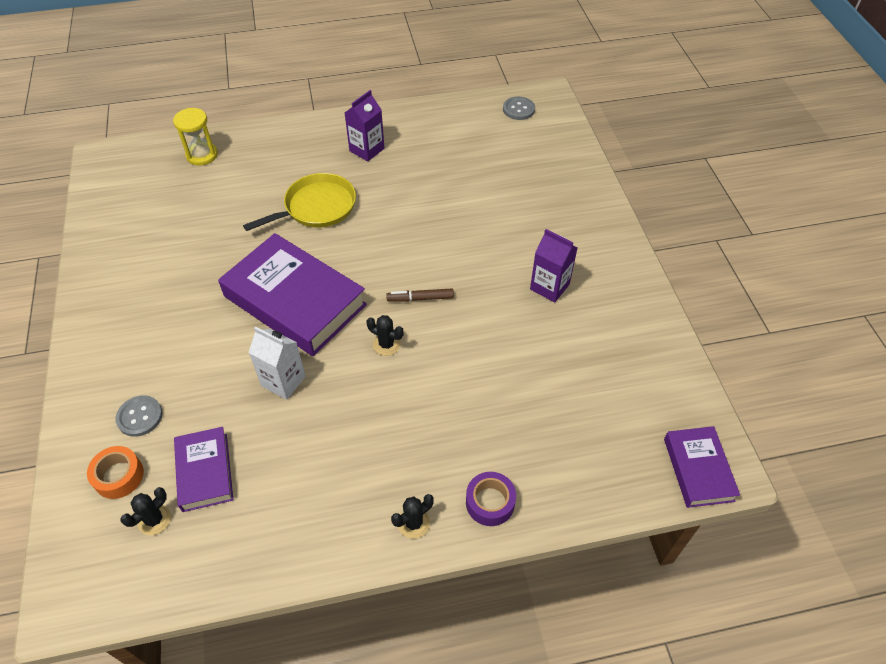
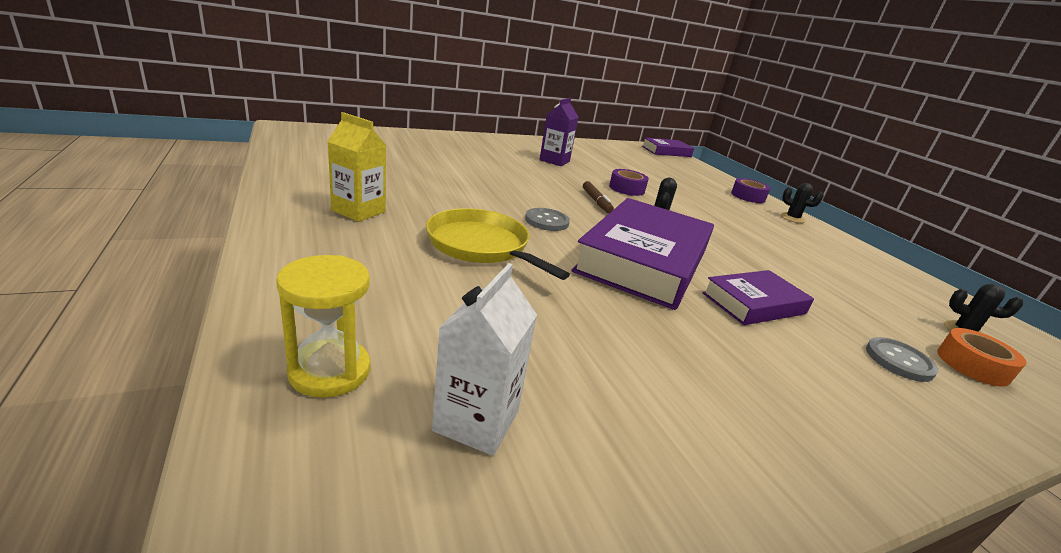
camera: 105 degrees left, 25 degrees down
purple book [174,427,233,512] -> purple book moved to [702,270,814,325]
white carton [248,327,306,400] -> white carton moved to [432,263,537,456]
purple carton [345,90,385,161] -> yellow carton [327,112,387,222]
grey button [503,97,535,120] -> grey button moved to [525,208,570,231]
none -> purple tape [609,169,649,196]

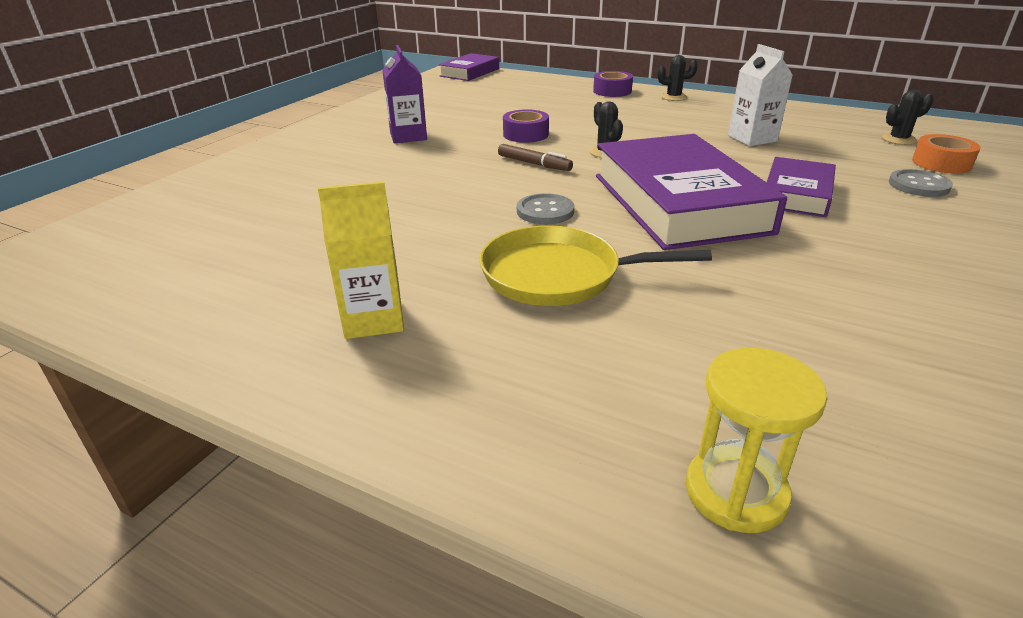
camera: 35 degrees left, 5 degrees up
white carton [432,263,537,456] -> white carton moved to [728,44,793,146]

